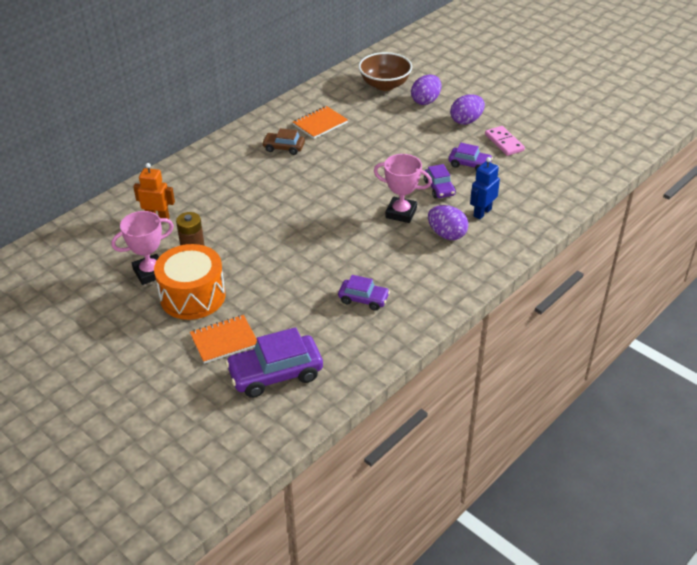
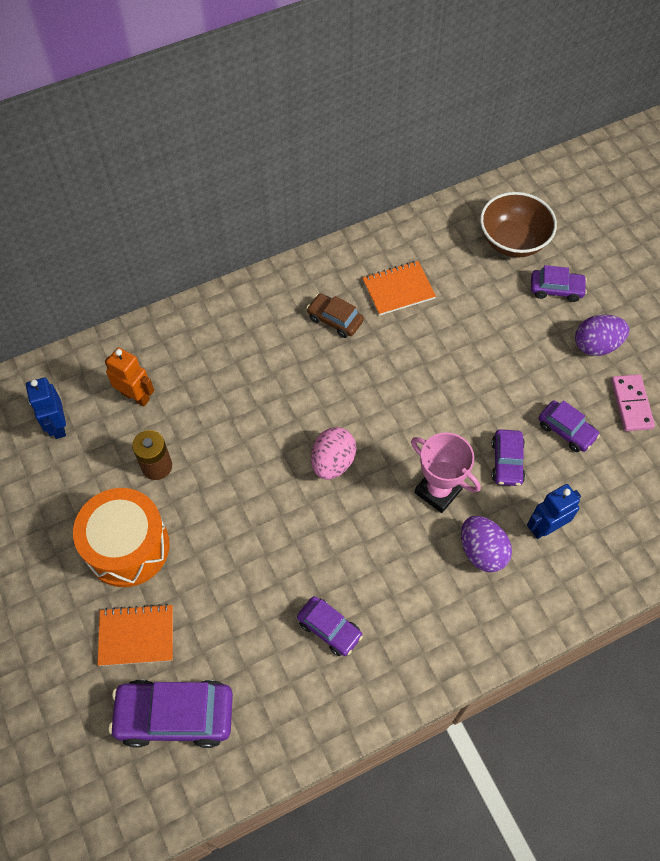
camera: 20 degrees right, 20 degrees up
pink trophy [111,211,174,285] -> none
purple egg [411,75,441,105] -> purple car [531,265,587,302]
none -> blue robot [26,378,66,439]
none -> pink egg [311,427,356,480]

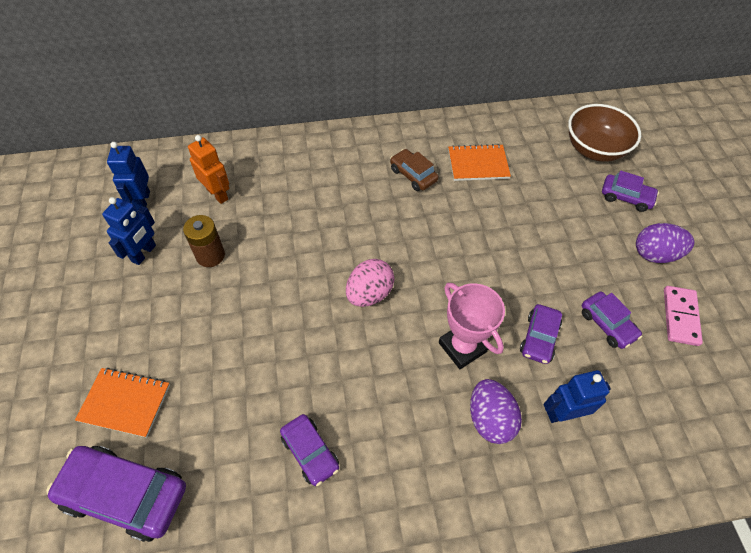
camera: 15 degrees right, 5 degrees down
orange drum [73,488,170,587] -> none
none -> blue robot [102,197,156,265]

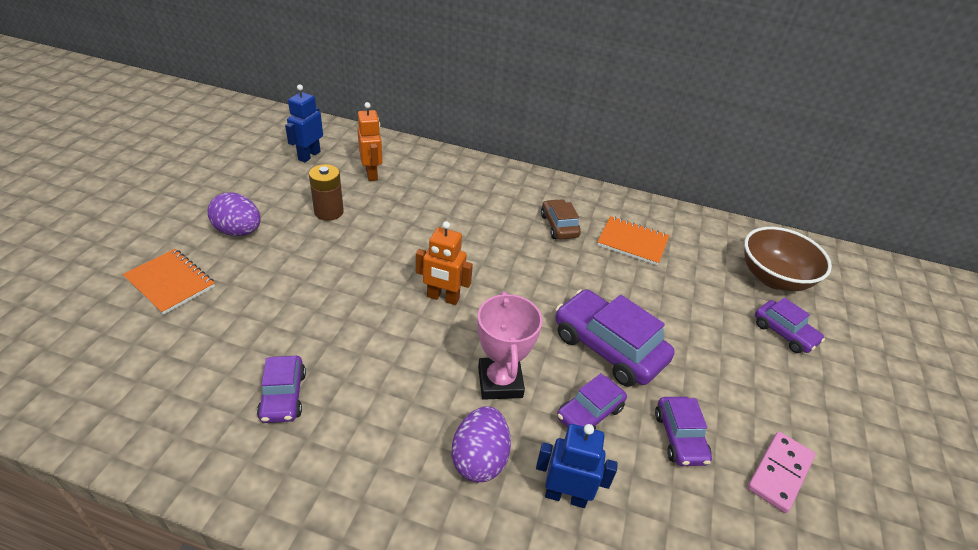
camera: 25 degrees right, 15 degrees down
purple car [46,446,186,542] -> purple car moved to [555,289,675,387]
blue robot [102,197,156,265] -> none
pink egg [346,259,395,307] -> orange robot [416,221,473,305]
purple egg [636,223,695,263] -> purple egg moved to [207,192,261,236]

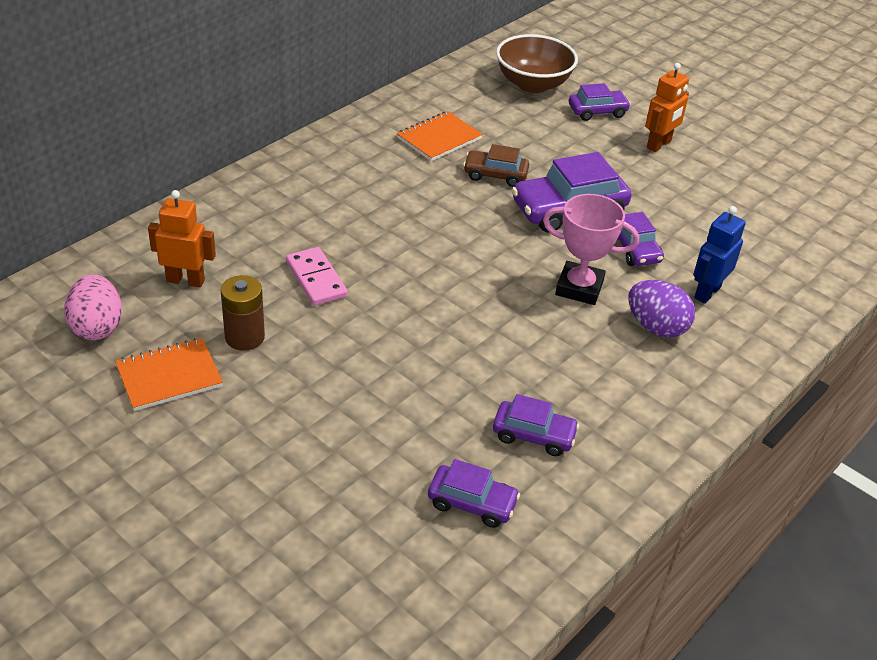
camera: 65 degrees left, 0 degrees up
orange notebook [122,249,215,315] -> orange notebook moved to [115,338,223,411]
purple egg [207,192,261,236] -> none
blue robot [285,84,323,162] -> pink egg [64,274,122,340]
orange robot [416,221,473,305] -> orange robot moved to [645,63,689,152]
brown car [541,199,581,239] -> brown car moved to [463,144,529,187]
purple car [655,397,712,466] -> purple car moved to [428,459,520,528]
pink domino [747,432,815,513] -> pink domino moved to [286,247,348,306]

